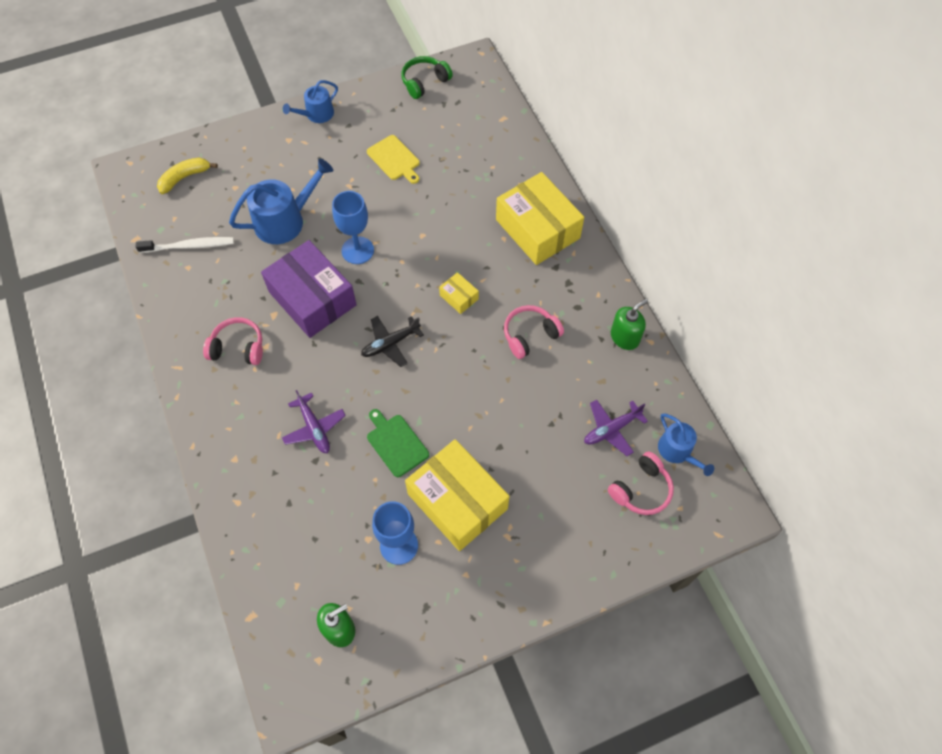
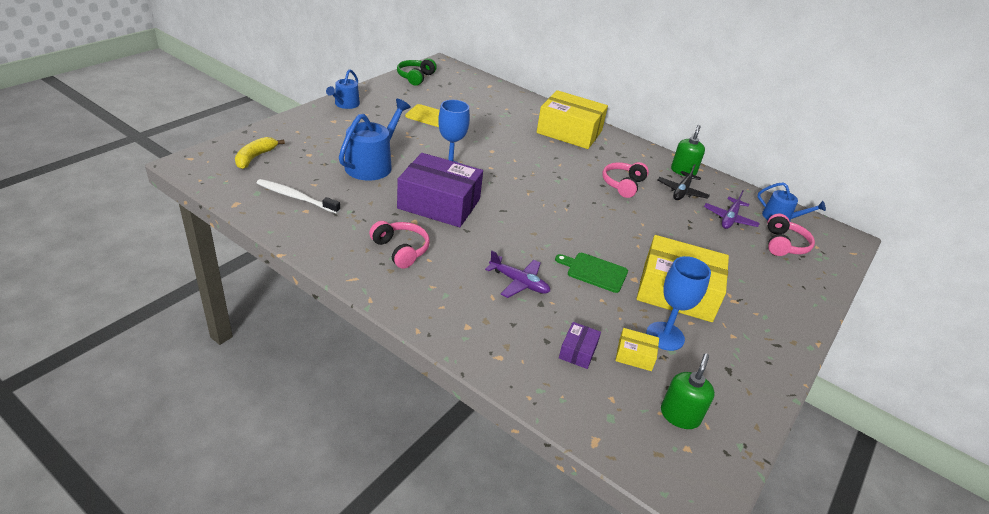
camera: 35 degrees left, 25 degrees down
white toothbrush [136,237,234,253] -> white toothbrush turned 120 degrees counterclockwise [257,179,340,214]
pink headphones [203,317,263,365] -> pink headphones turned 75 degrees clockwise [369,221,430,269]
black plane [361,316,424,367] -> black plane moved to [658,164,710,200]
yellow box [439,272,479,314] -> yellow box moved to [615,328,659,371]
none -> purple box [559,322,601,369]

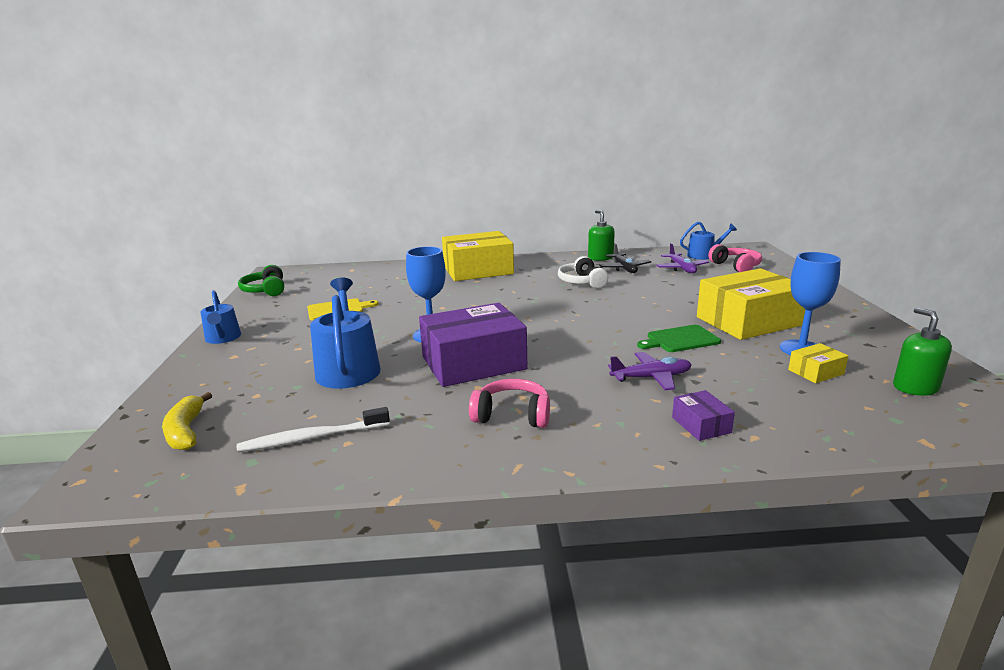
camera: 35 degrees left, 15 degrees down
purple box [559,322,601,369] -> purple box moved to [672,390,735,441]
pink headphones [602,162,649,198] -> white headphones [558,256,608,288]

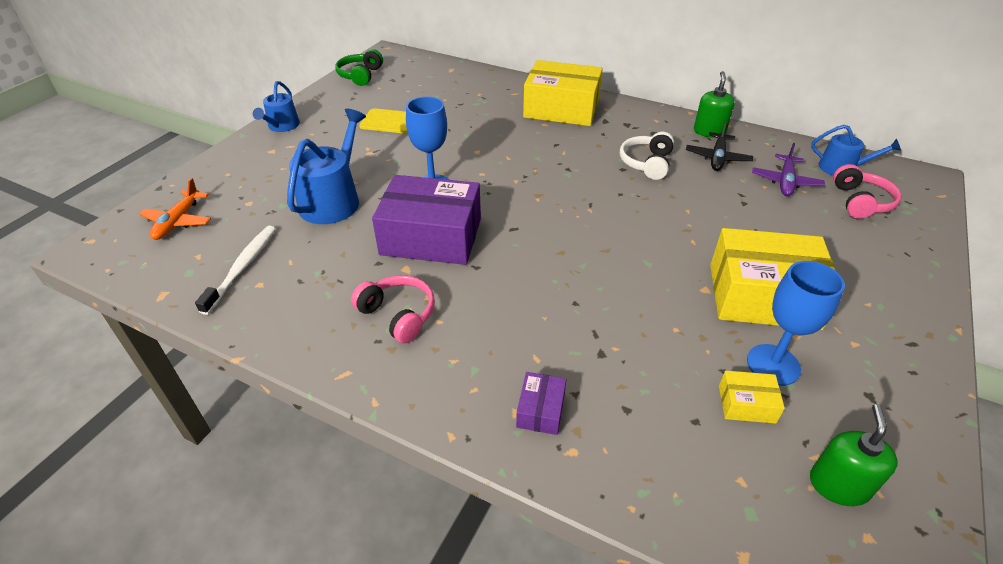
camera: 30 degrees right, 20 degrees up
yellow banana [162,392,212,450] -> orange plane [139,178,211,240]
white toothbrush [237,407,390,452] -> white toothbrush turned 90 degrees clockwise [195,226,276,315]
purple plane [608,352,692,390] -> none
green cutting board [637,325,721,352] -> none

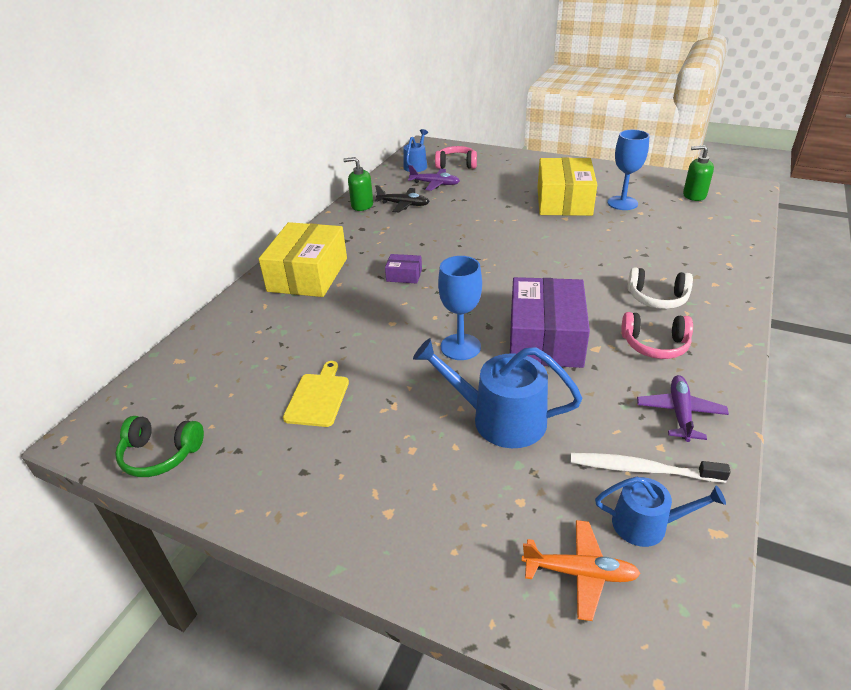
camera: 90 degrees left, 5 degrees down
blue watering can [253,81,300,132] -> blue watering can moved to [595,477,726,547]
pink headphones [351,275,435,343] -> pink headphones turned 120 degrees counterclockwise [621,312,693,359]
purple box [516,372,566,435] -> purple box moved to [385,254,422,283]
white headphones [620,132,674,180] -> white headphones moved to [628,267,693,309]
yellow box [719,371,785,424] -> none
none -> purple plane [637,375,729,442]

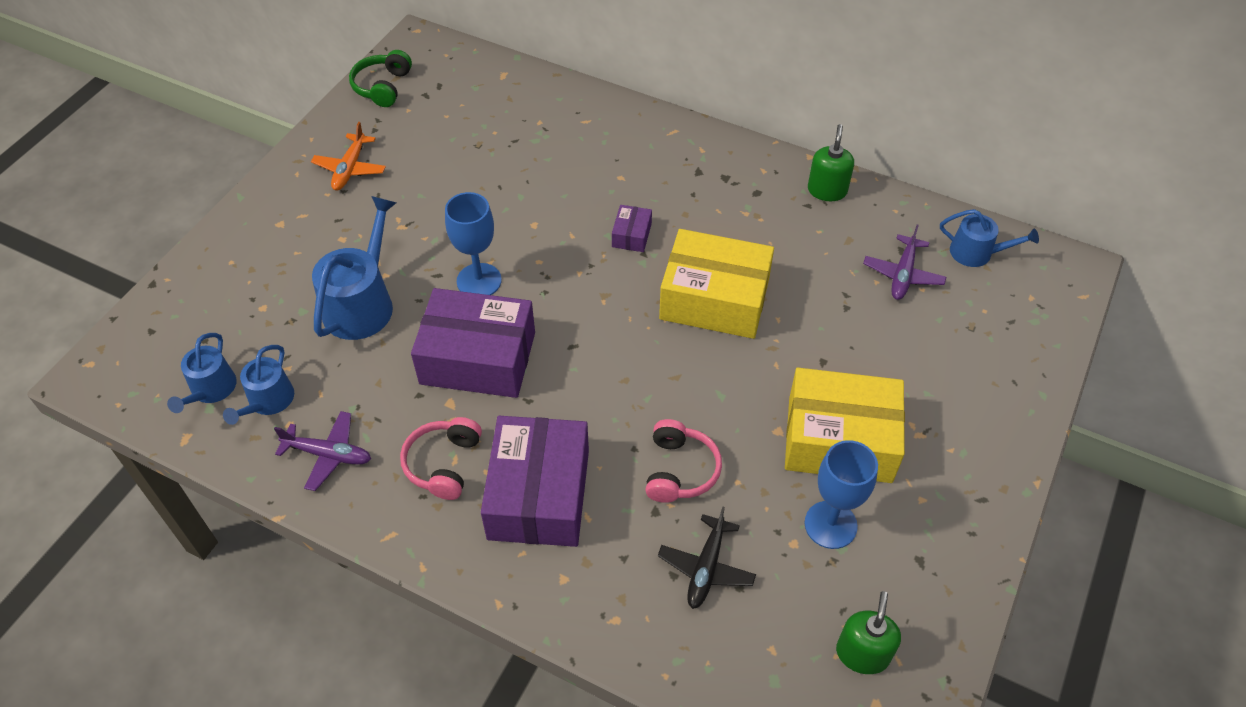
camera: 90 degrees right, 15 degrees up
yellow box [259,222,347,297] -> yellow box moved to [659,229,774,339]
yellow cutting board [283,361,349,427] -> none
black plane [375,185,430,213] -> black plane moved to [658,507,756,609]
pink headphones [435,146,477,169] -> pink headphones moved to [645,419,722,503]
orange plane [522,520,641,621] -> orange plane moved to [311,122,386,190]
white toothbrush [571,453,731,483] -> blue watering can [223,345,294,425]
white headphones [628,267,693,309] -> purple box [481,416,589,547]

